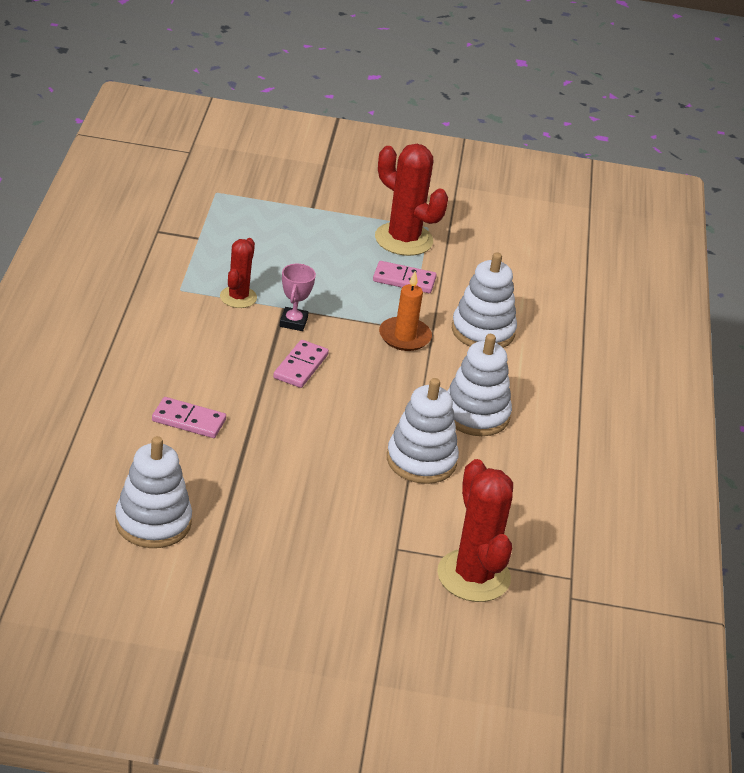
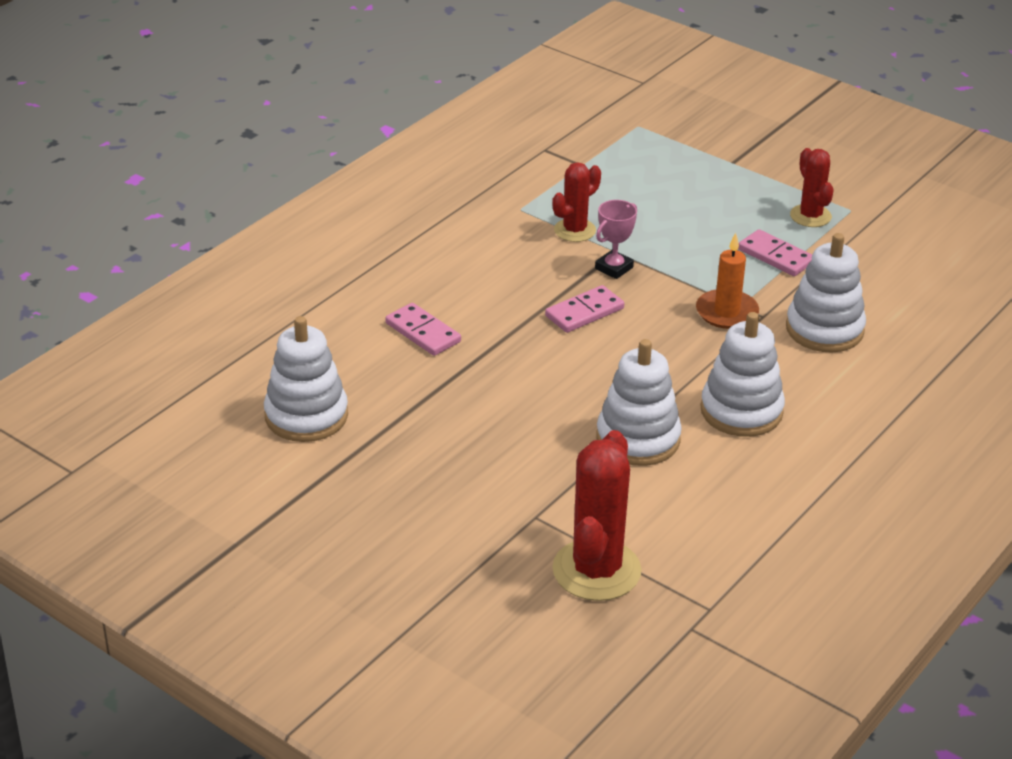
camera: 35 degrees right, 0 degrees up
red cactus [375,144,448,256] -> red cactus [790,148,834,227], size x0.59

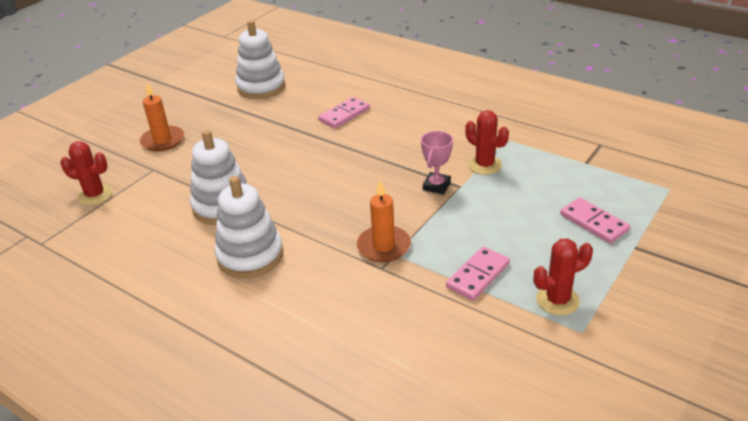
camera: 90 degrees right, 0 degrees up
pink domino [545,285,624,333] -> pink domino moved to [560,198,630,244]
red cactus [552,430,642,601] -> red cactus [60,141,112,205], size x0.59
pink trophy [595,200,637,279] -> pink trophy turned 75 degrees clockwise [421,131,453,194]
white stacking toy [786,233,866,353] -> none
none -> orange candle [140,82,184,151]

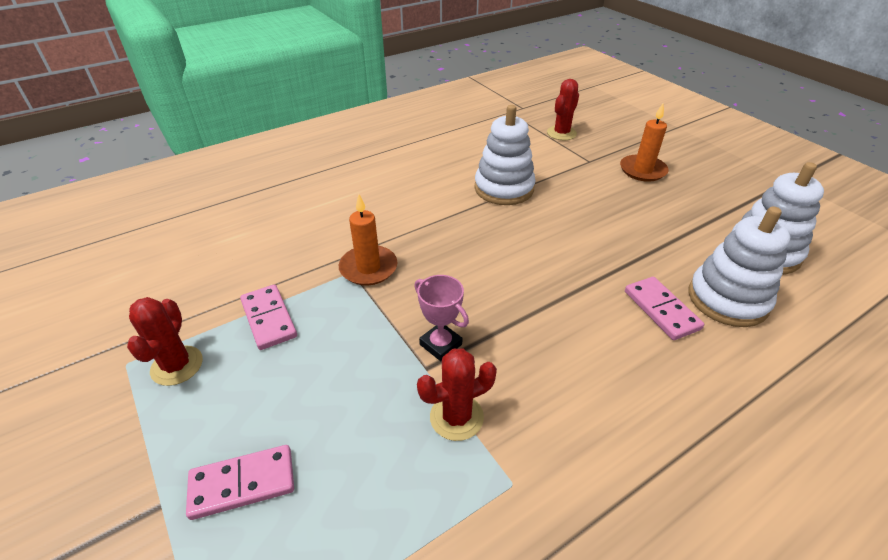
camera: 110 degrees right, 5 degrees up
white stacking toy [215,176,283,278] -> white stacking toy moved to [689,206,790,327]

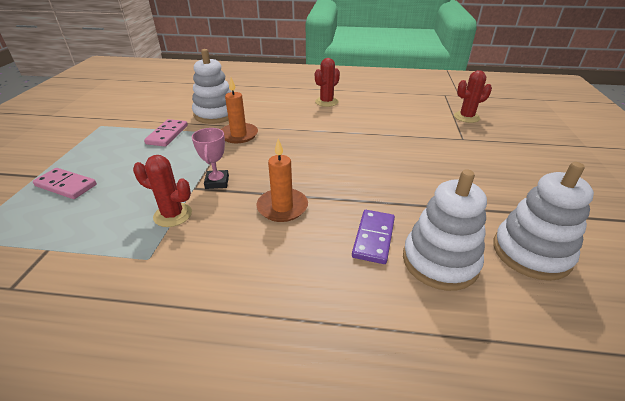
camera: 40 degrees right, 5 degrees down
red cactus [127,297,203,386] -> red cactus moved to [315,58,340,107]
white stacking toy [474,105,536,205] -> white stacking toy moved to [192,49,231,124]
orange candle [620,104,669,182] -> orange candle moved to [256,139,308,222]
pink domino [625,277,704,340] -> purple domino [352,210,395,264]

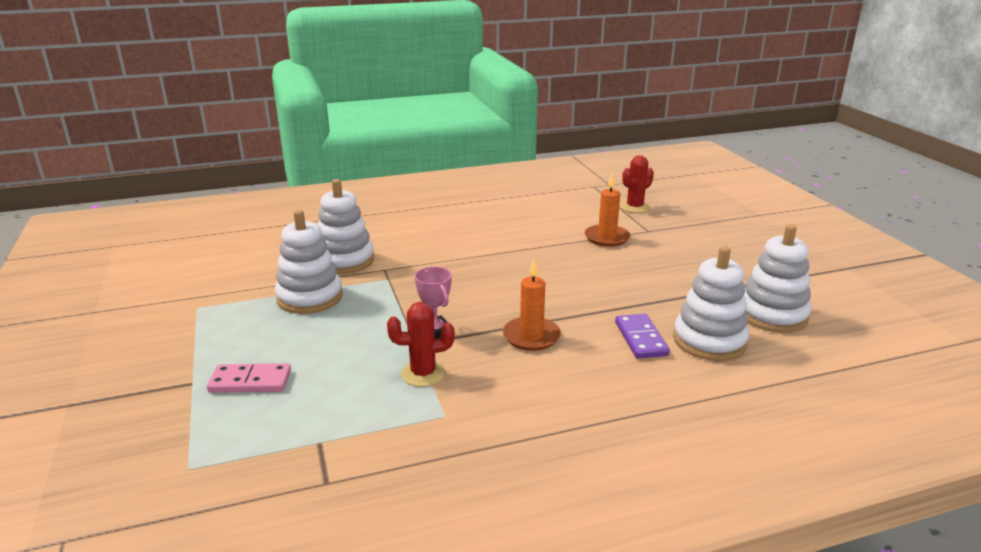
camera: 25 degrees left, 10 degrees down
pink domino [144,119,188,146] -> white stacking toy [275,210,343,314]
orange candle [221,78,258,143] -> orange candle moved to [585,172,630,247]
red cactus [315,58,340,107] -> none

